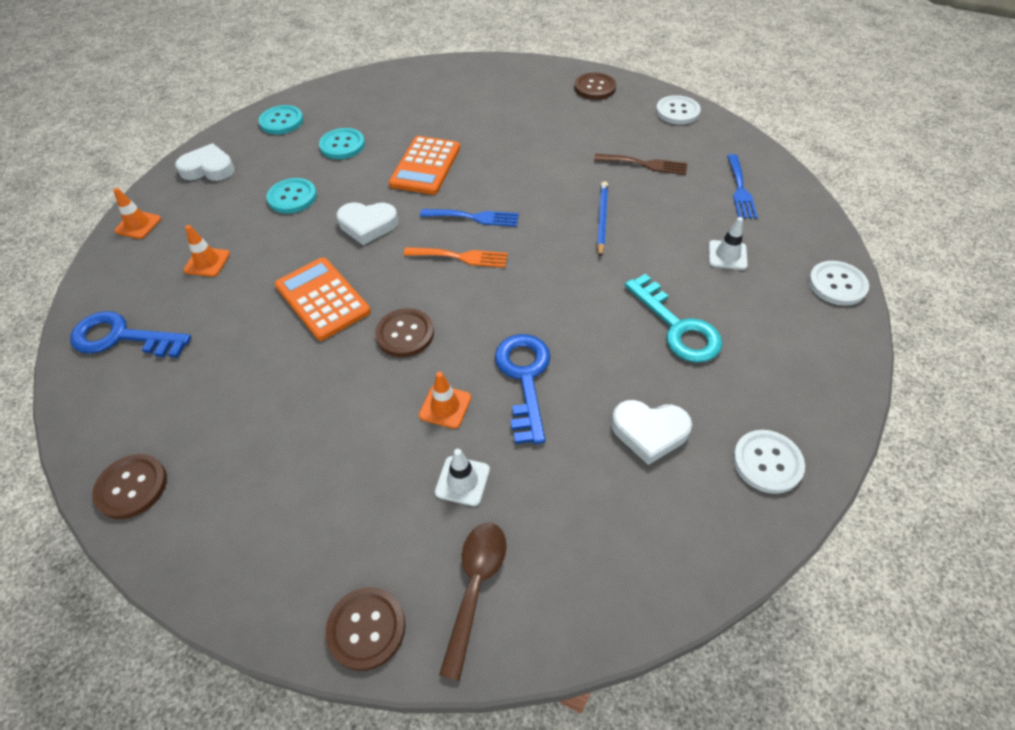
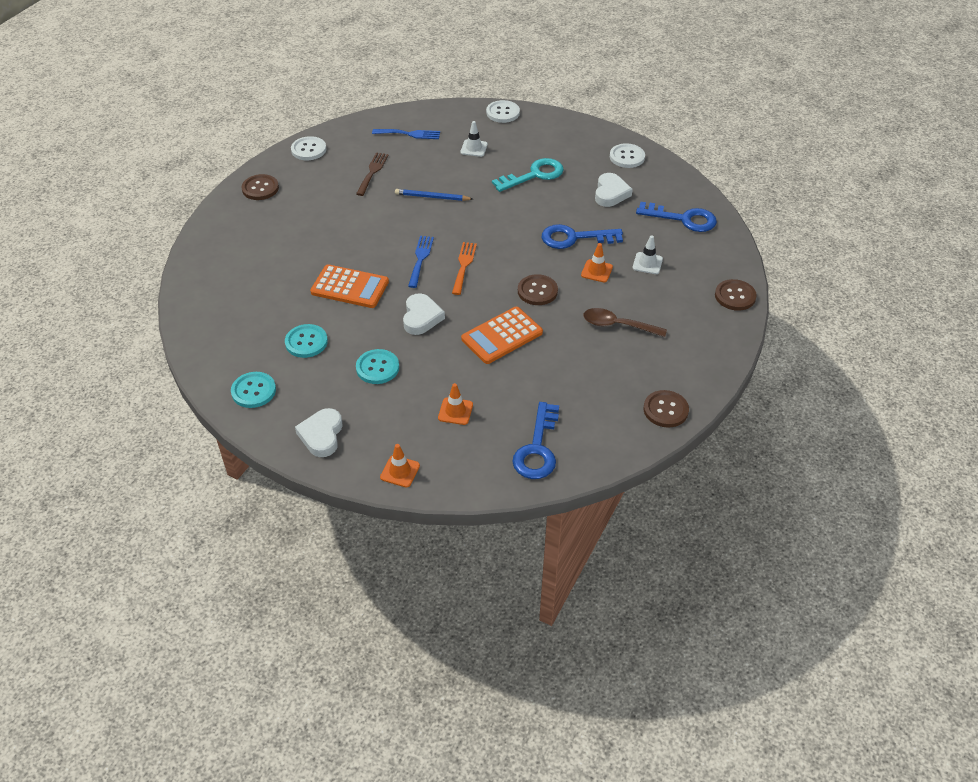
camera: 90 degrees left, 5 degrees down
brown spoon [439,523,507,681] -> brown spoon moved to [584,308,667,337]
none -> blue key [636,202,717,232]

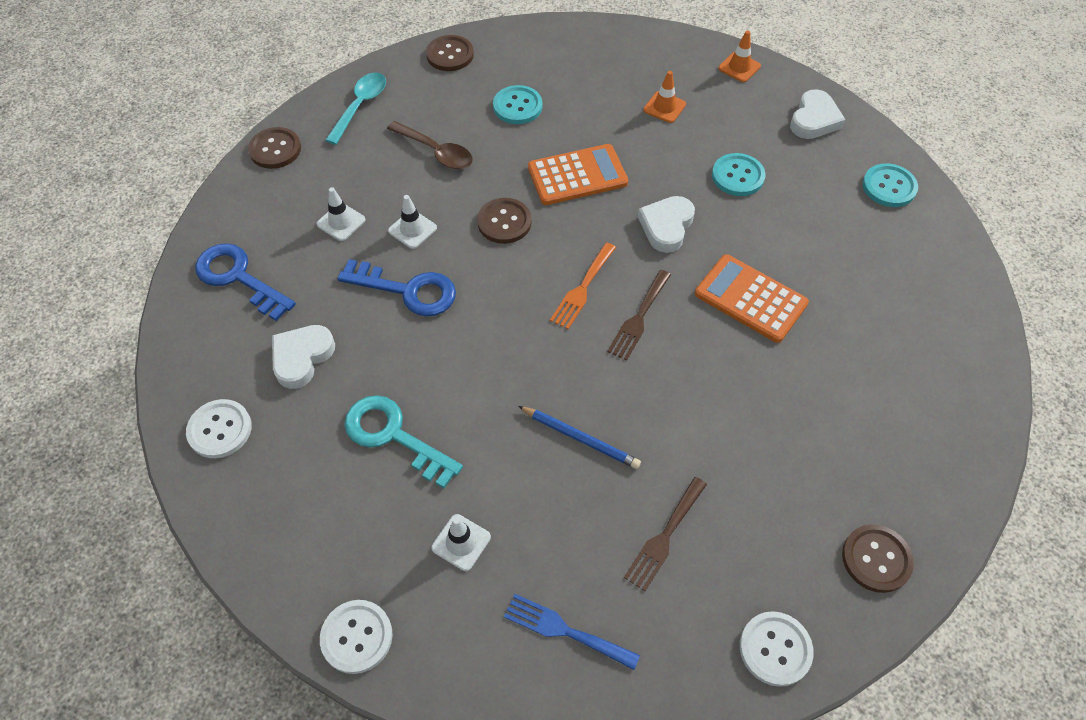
camera: 160 degrees left, 10 degrees up
turquoise button [285,324,328,358] -> turquoise button moved to [493,85,543,124]
blue fork [408,236,434,288] -> brown fork [607,270,671,360]
turquoise key [492,158,564,192] -> turquoise key turned 45 degrees clockwise [344,395,463,489]
blue key [512,402,559,479] -> none
orange traffic cone [581,243,613,282] -> white traffic cone [388,195,437,249]
none -> turquoise spoon [325,72,386,145]

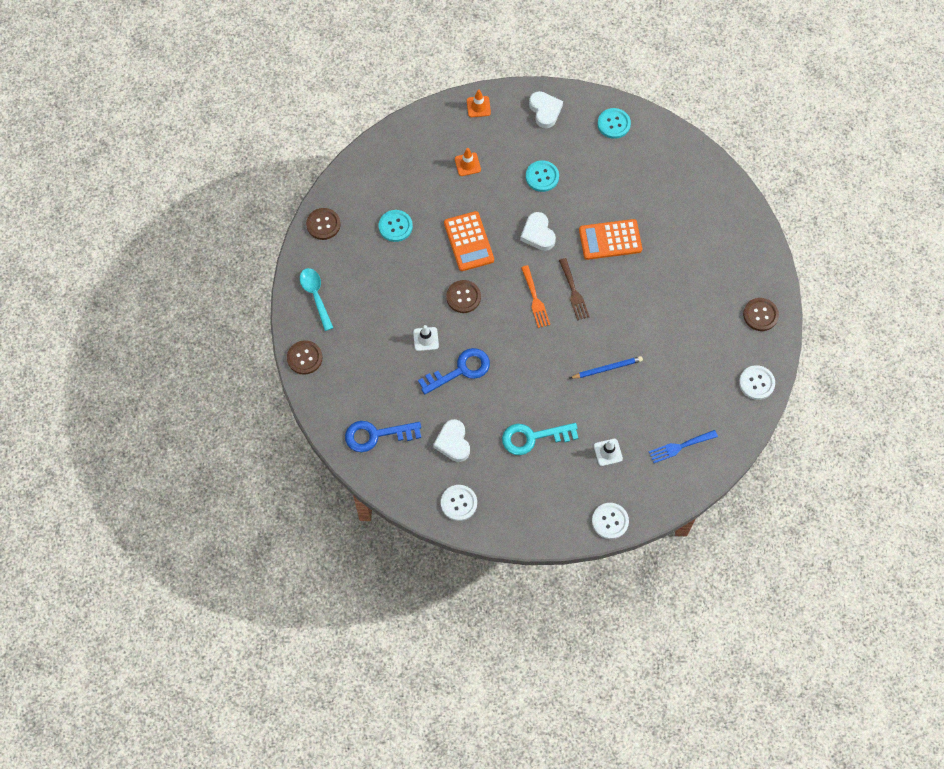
camera: 45 degrees left, 10 degrees up
white traffic cone [317,187,366,241] -> none
brown spoon [387,121,473,169] -> none
orange calculator [528,144,628,205] -> orange calculator turned 135 degrees clockwise [444,211,494,271]
brown fork [624,477,707,591] -> none

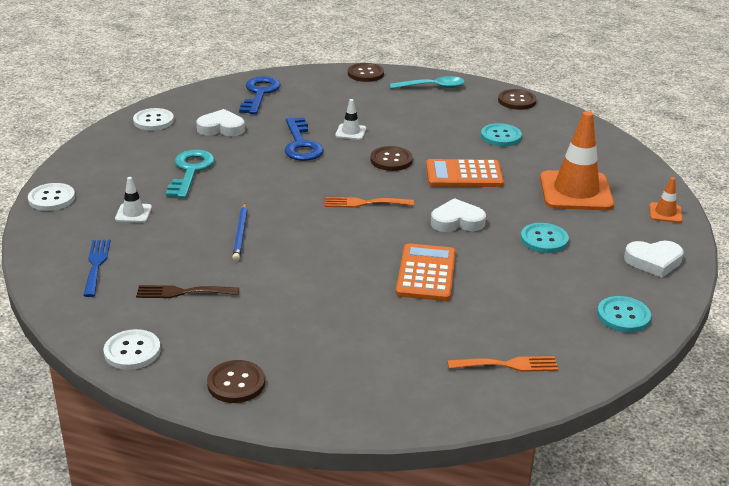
camera: 105 degrees right, 35 degrees down
orange traffic cone [455,148,481,176] -> orange traffic cone [540,111,614,210], size x2.22
brown fork [559,258,590,320] -> brown fork moved to [136,285,239,298]
none -> orange fork [447,356,559,372]

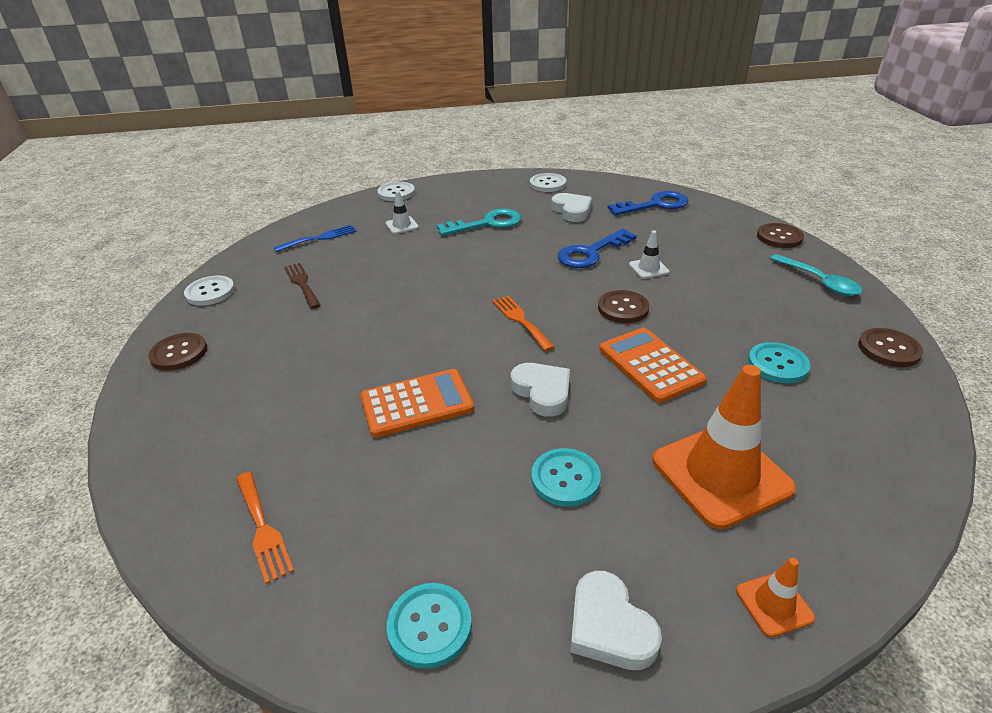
camera: 65 degrees right, 5 degrees up
blue pencil [232,203,248,261] -> none

